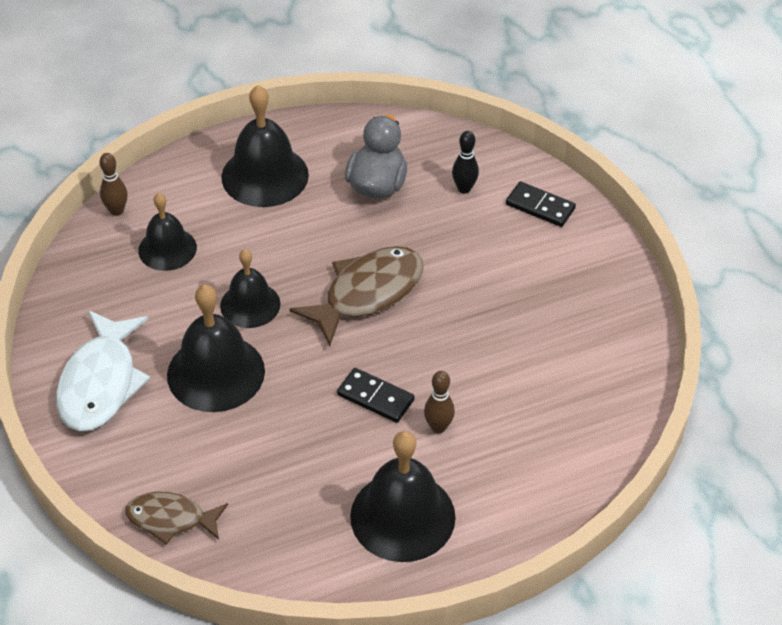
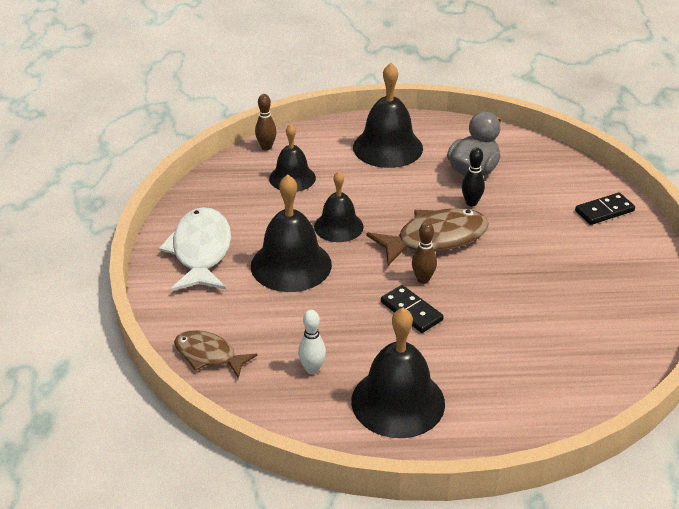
camera: 20 degrees right, 10 degrees down
white fish [56,310,150,431] -> white fish turned 150 degrees clockwise [159,207,231,291]
brown bowling pin [424,371,455,433] -> brown bowling pin moved to [412,222,437,284]
black bowling pin [452,131,479,193] -> black bowling pin moved to [462,147,485,207]
black domino [506,181,576,227] -> black domino turned 75 degrees counterclockwise [575,193,635,225]
none -> white bowling pin [298,310,326,374]

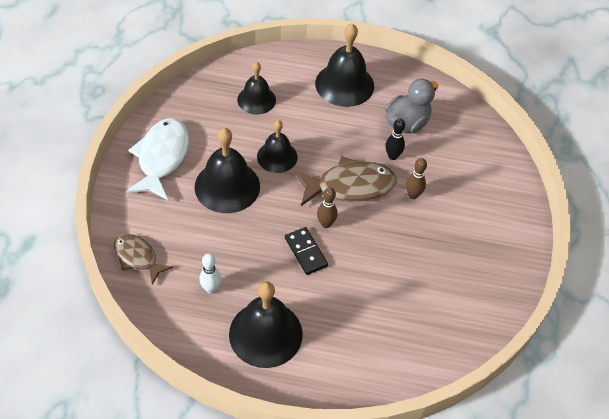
camera: 10 degrees right, 15 degrees up
brown bowling pin [255,94,277,150] -> brown bowling pin moved to [406,158,427,199]
black domino [575,193,635,225] -> none

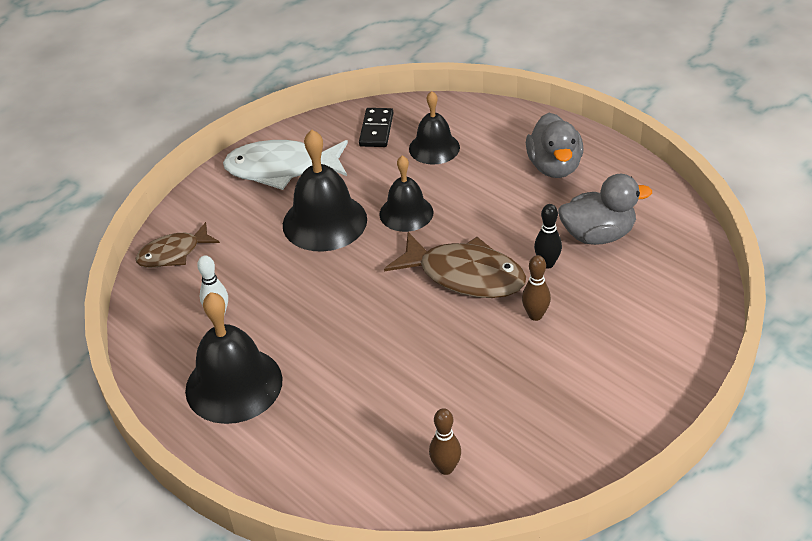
camera: 40 degrees right, 10 degrees down
brown fish [114,234,173,285] -> brown fish turned 105 degrees counterclockwise [135,222,220,268]
white fish [126,118,189,200] -> white fish turned 135 degrees counterclockwise [223,140,348,190]
black domino [285,227,328,275] -> black domino moved to [359,108,393,147]
black bell [315,23,374,107] -> grey duck [526,113,583,178]
brown bowling pin [317,187,338,228] -> brown bowling pin moved to [429,408,461,475]

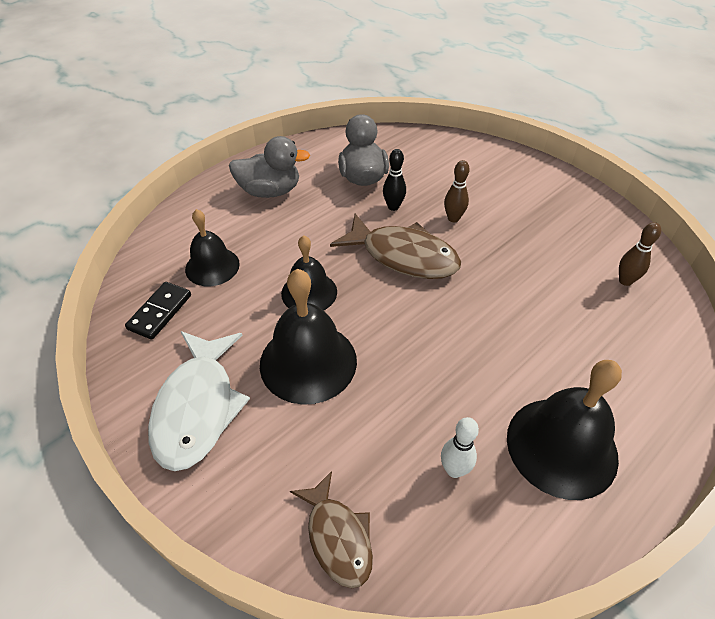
camera: 90 degrees left, 5 degrees up
black domino [359,108,393,147] -> black domino turned 75 degrees counterclockwise [125,282,191,340]
brown fish [384,232,526,298] -> brown fish turned 90 degrees clockwise [330,214,461,279]

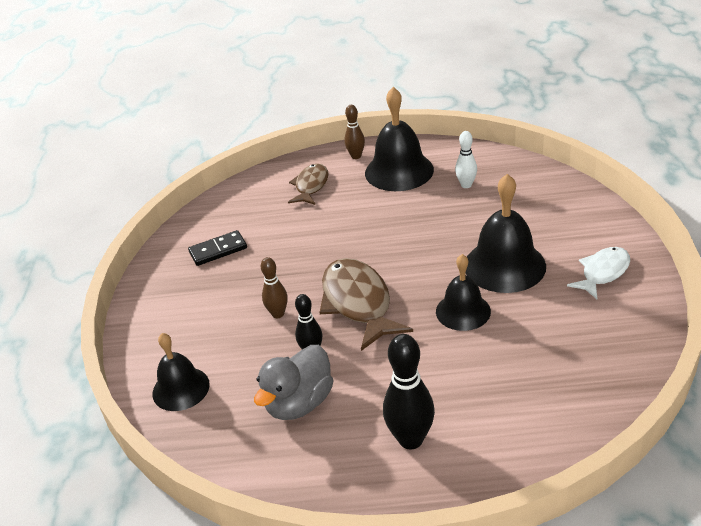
camera: 135 degrees left, 10 degrees down
black domino [125,282,191,340] -> black domino moved to [188,230,247,266]
white fish [148,331,250,471] -> white fish [567,247,630,299], size x0.62
black bell [185,209,240,286] -> black bell moved to [152,333,210,411]
grey duck [229,136,310,198] -> black bowling pin [383,334,435,449]
brown fish [290,471,373,588] -> brown fish moved to [288,164,329,205]
brown bowling pin [619,222,661,286] -> brown bowling pin moved to [344,105,365,159]

